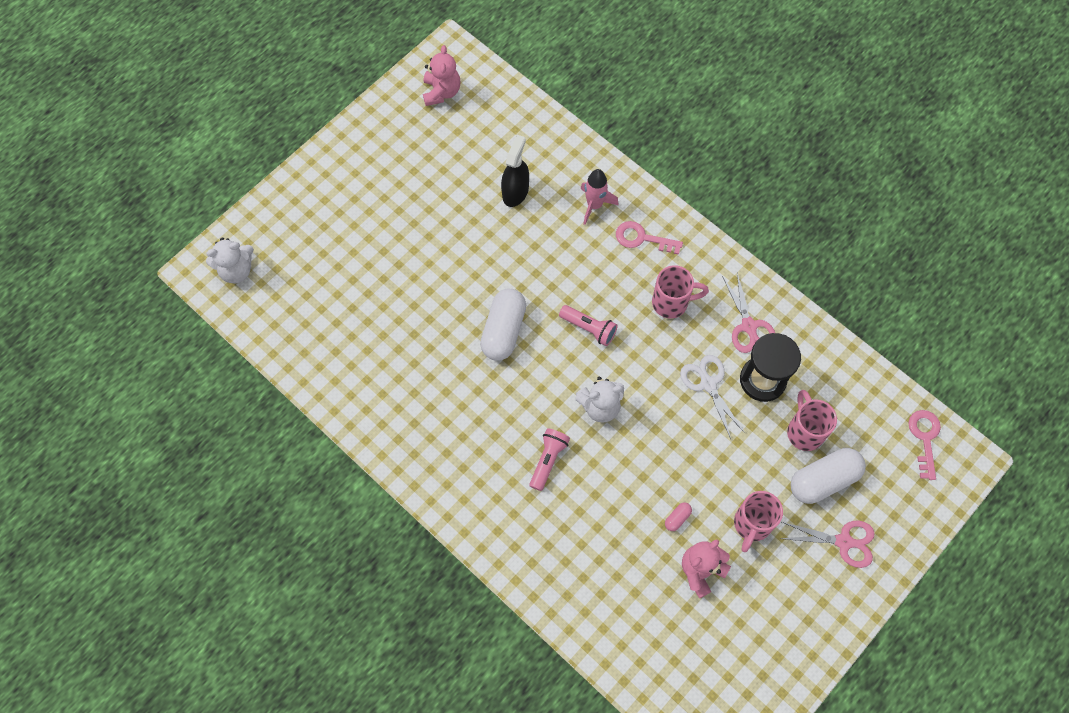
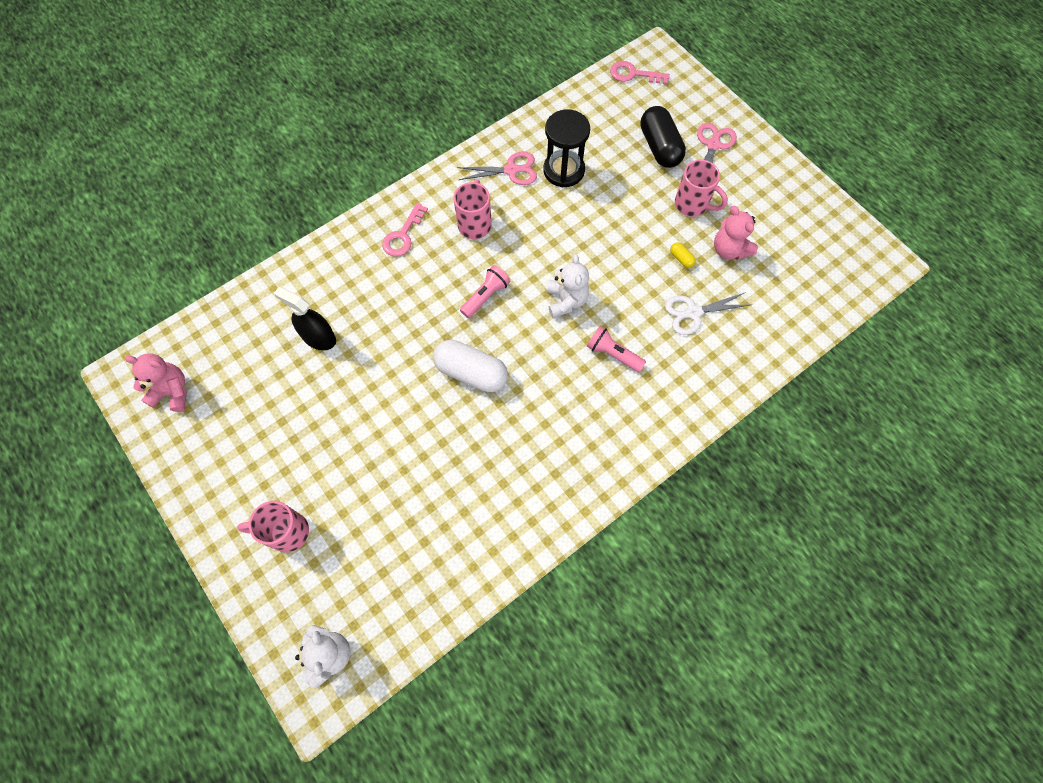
camera: 80 degrees left, 0 degrees up
pink rocket [580,169,619,225] -> none
pink capsule [665,502,692,531] -> yellow capsule [670,242,696,268]
white scissors [680,355,745,439] -> white scissors moved to [665,292,750,335]
pink mug [787,390,837,451] -> pink mug moved to [237,501,309,552]
white capsule [790,448,866,504] -> black capsule [640,106,686,168]

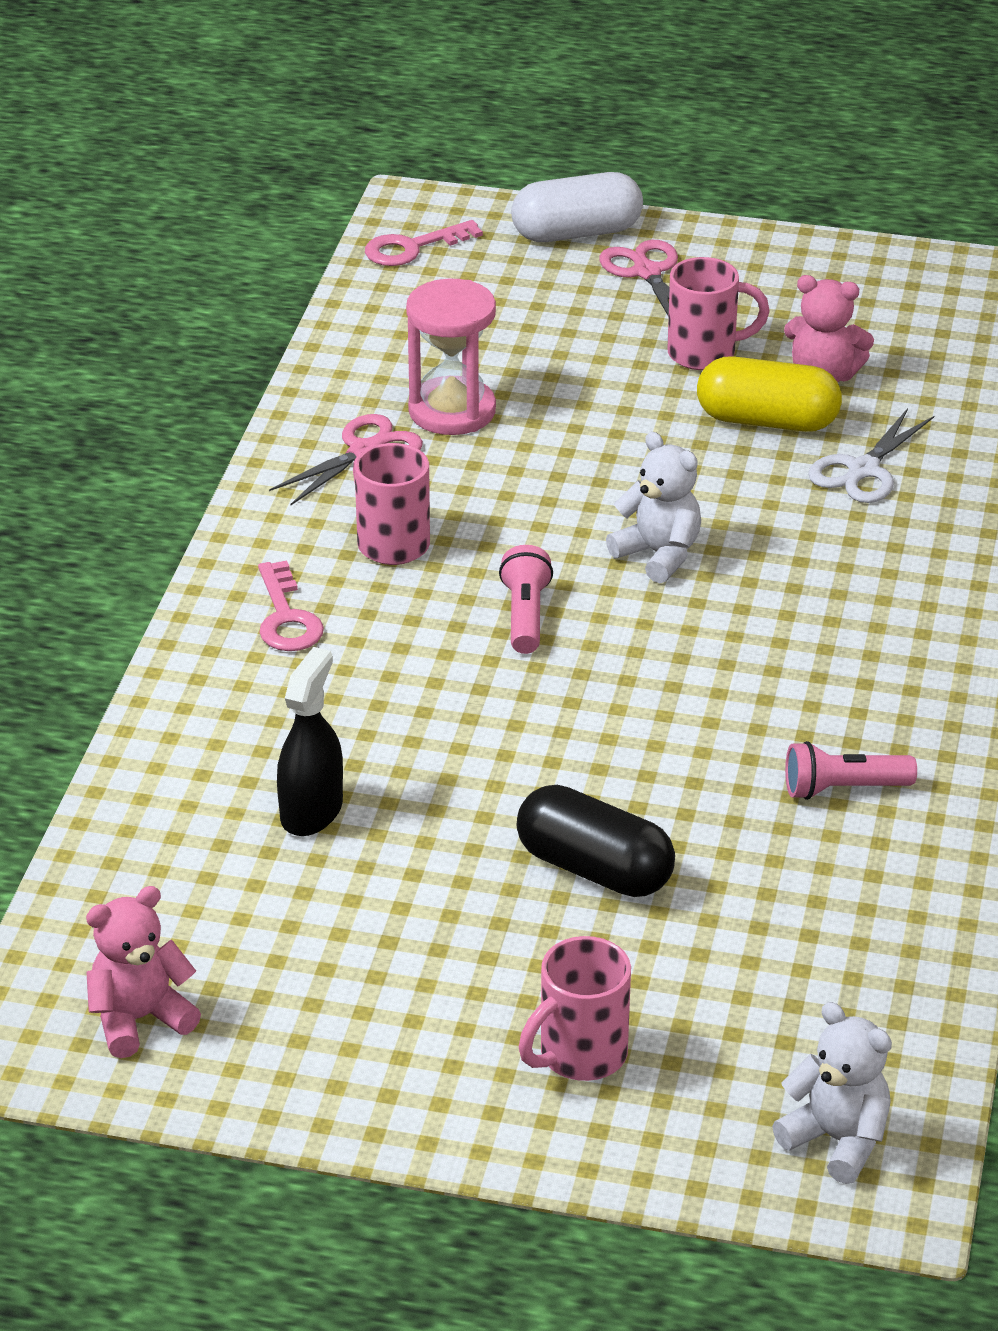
camera: 40 degrees left, 30 degrees down
black spray bottle [274,287,336,350] -> black spray bottle turned 120 degrees clockwise [277,647,343,836]
white capsule [433,340,508,392] -> white capsule moved to [511,172,643,242]
black hourglass [543,109,590,187] -> pink hourglass [406,279,496,435]
pink flashlight [587,326,646,372] -> pink flashlight moved to [785,741,917,800]
black capsule [640,106,686,168] -> black capsule moved to [516,785,675,897]
yellow capsule [670,242,696,268] -> yellow capsule [697,356,842,432], size x2.39

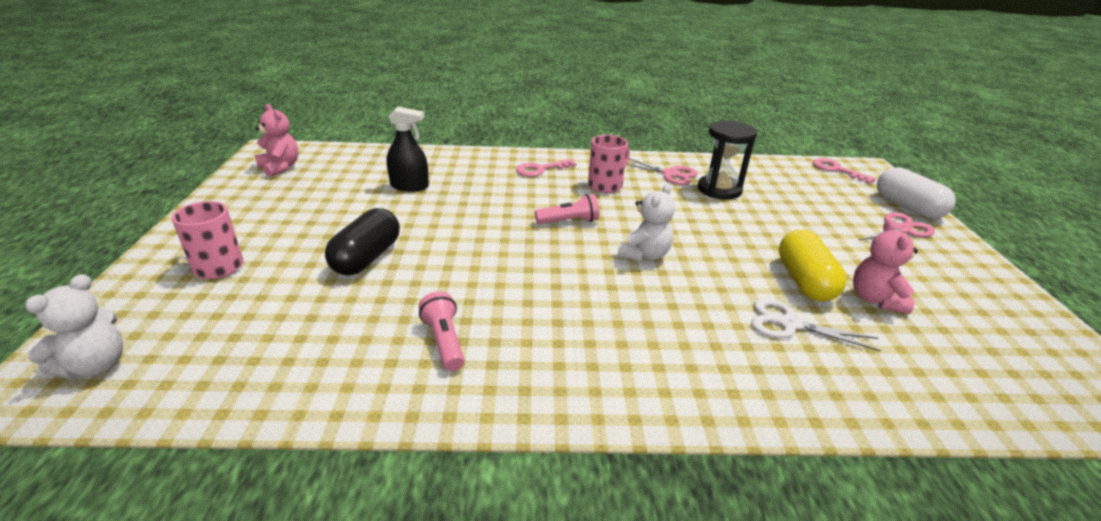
camera: 75 degrees right, 5 degrees down
pink hourglass [406,279,496,435] -> black hourglass [698,120,757,200]
pink mug [668,257,770,370] -> none

